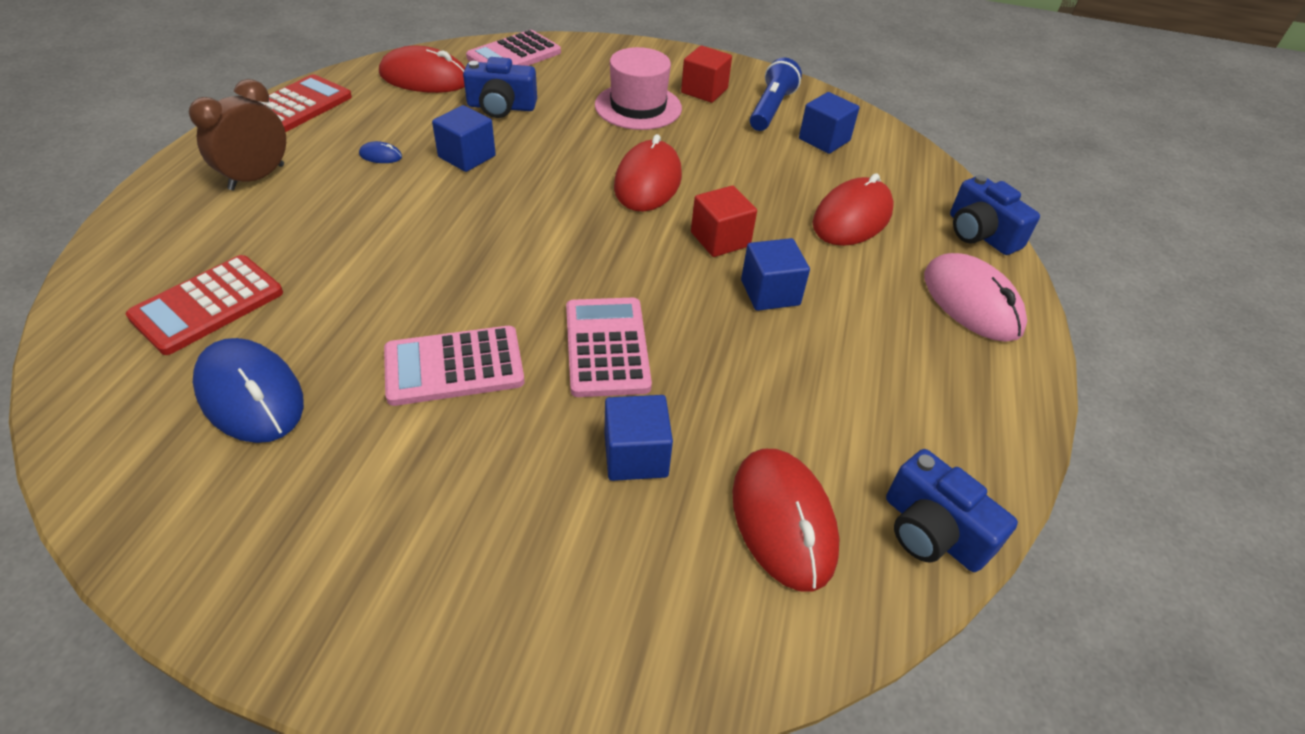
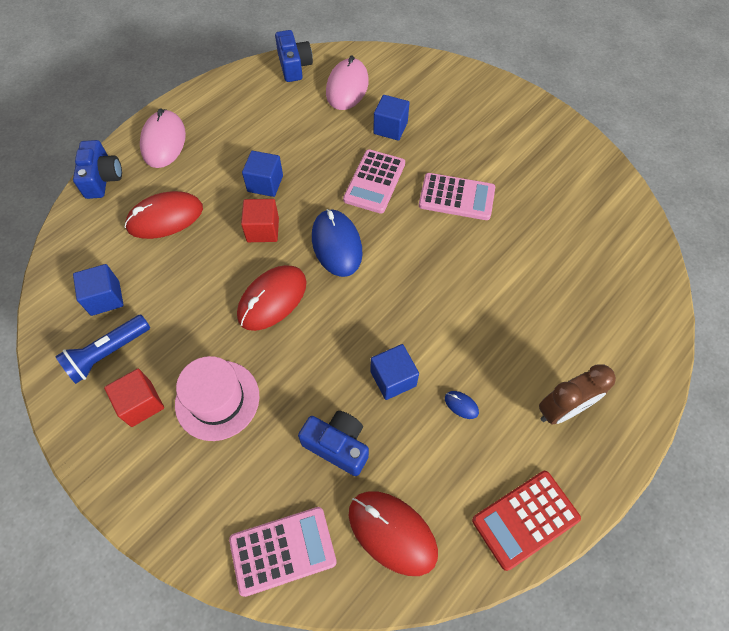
camera: 150 degrees left, 15 degrees up
red calculator [126,255,283,355] -> none
blue mouse [192,338,304,443] -> blue mouse moved to [312,209,363,277]
red mouse [732,449,840,592] -> pink mouse [326,56,369,110]

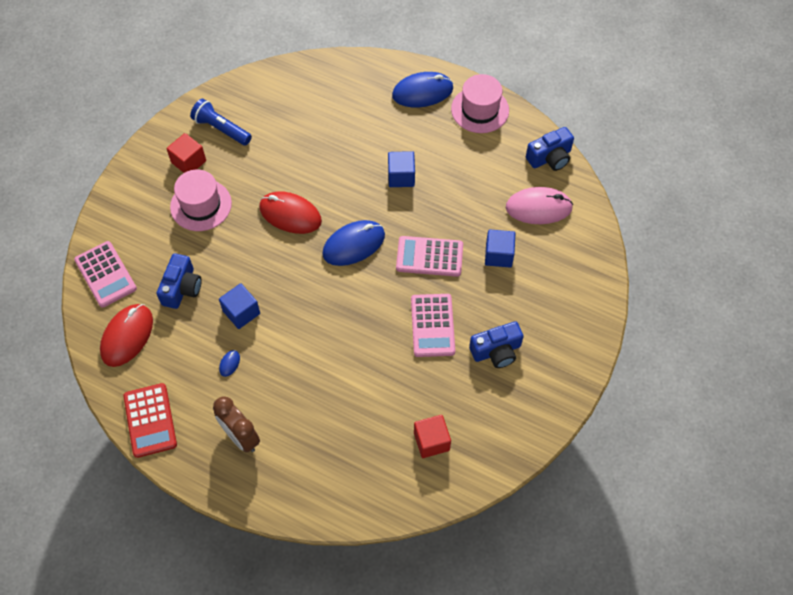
camera: 75 degrees right, 0 degrees up
blue camera [73,140,122,199] -> blue camera moved to [469,321,524,368]
blue cube [73,264,124,316] -> none
red mouse [125,191,203,239] -> none
pink mouse [140,109,186,168] -> blue mouse [392,72,453,107]
red cube [241,199,279,242] -> red cube moved to [414,415,451,458]
red calculator [472,471,581,571] -> red calculator turned 150 degrees counterclockwise [123,383,177,458]
none -> pink hat [451,74,509,133]

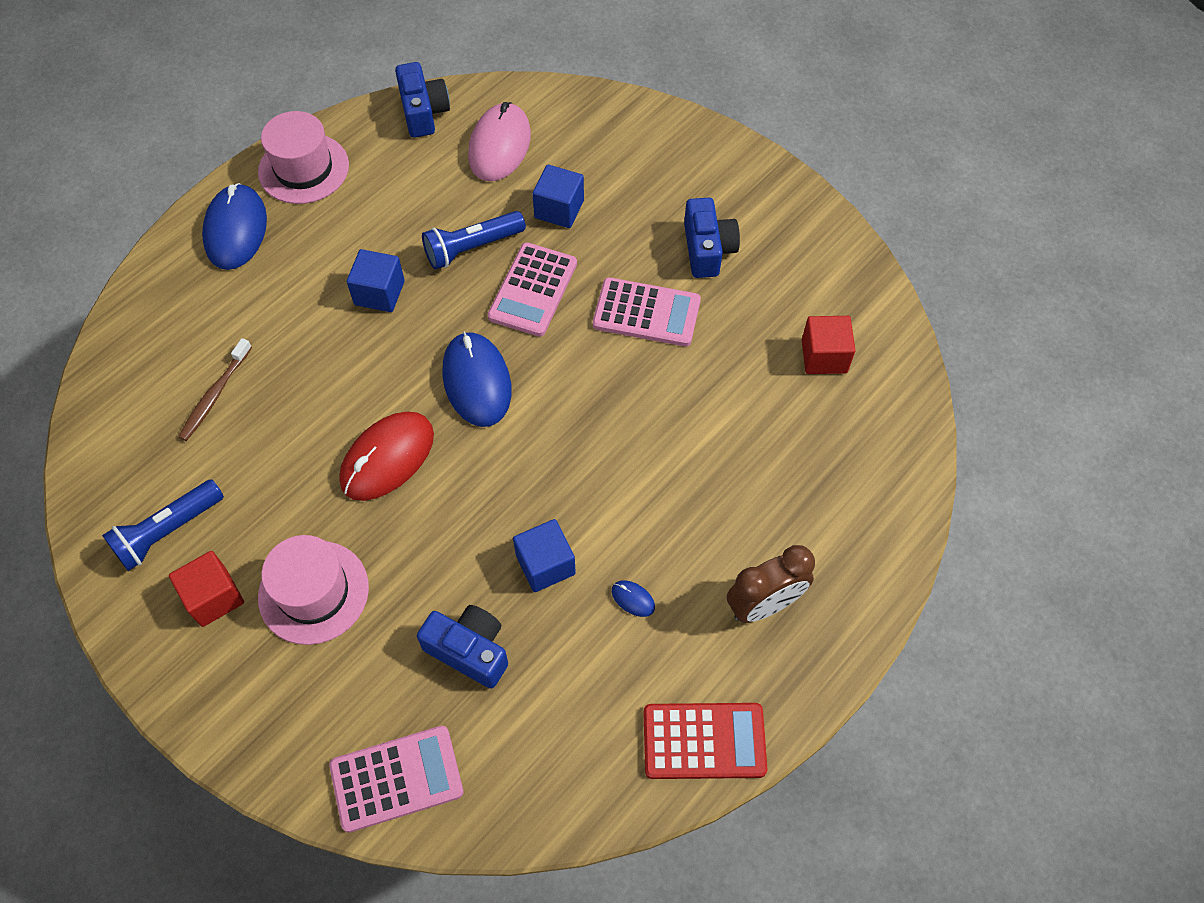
camera: 75 degrees left, 0 degrees up
red mouse [100,304,153,367] -> none
none -> brown toothbrush [178,338,252,441]
none -> blue flashlight [422,211,526,270]

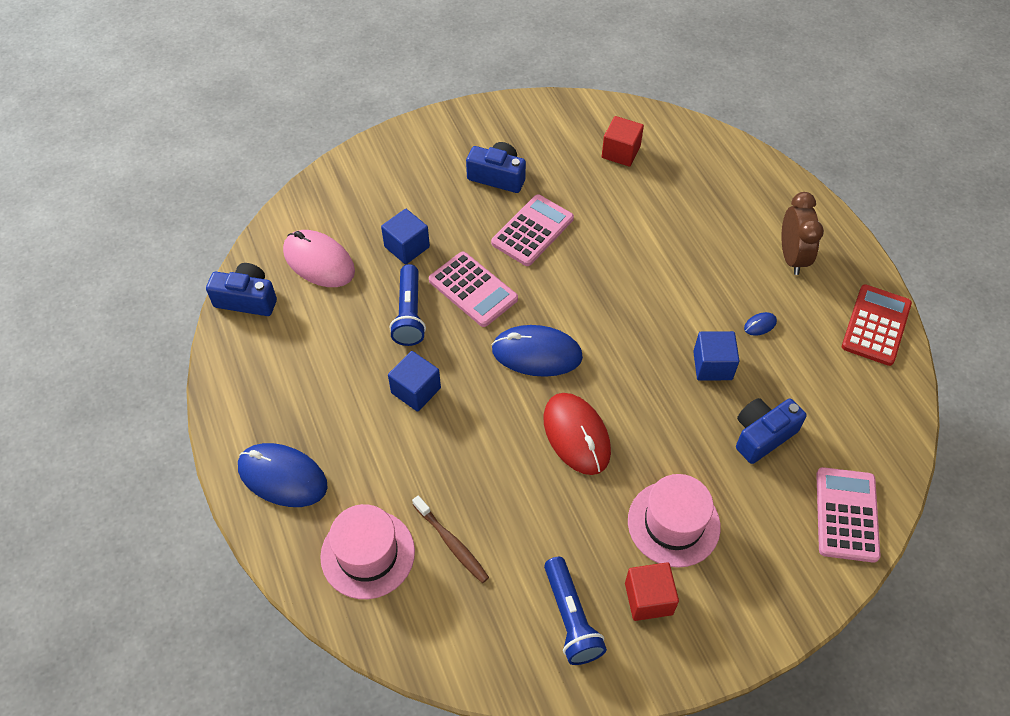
camera: 65 degrees left, 5 degrees down
pink hat [258,111,349,204] -> pink hat moved to [320,504,415,599]

